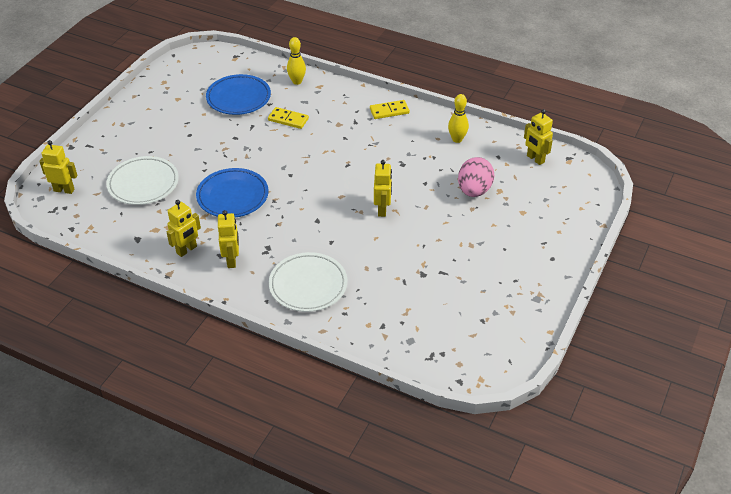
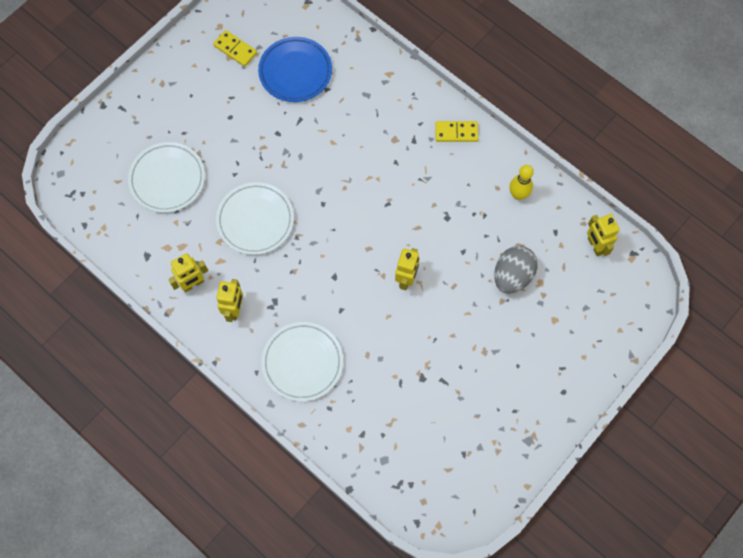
camera: 15 degrees right, 25 degrees up
yellow robot [39,140,77,194] -> none
blue plate [196,168,268,218] -> white plate [216,182,294,255]
yellow domino [268,107,309,129] -> yellow domino moved to [213,30,257,67]
yellow bowling pin [287,37,306,85] -> none
pink egg [458,157,494,197] -> grey egg [494,246,538,294]

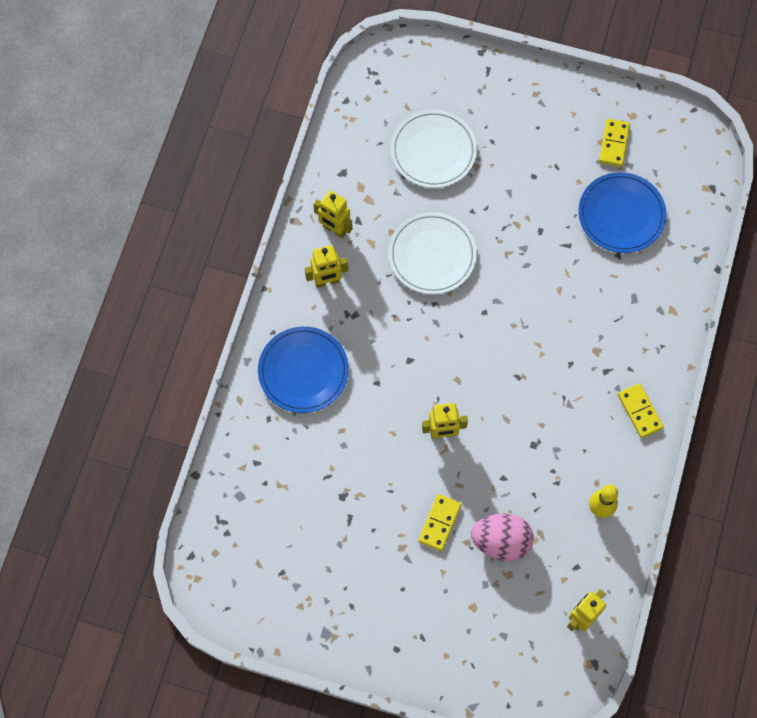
camera: 65 degrees right, 0 degrees up
white plate [262,322,343,402] -> blue plate [258,326,349,413]
grey egg [494,246,538,294] -> pink egg [471,514,534,561]
none -> yellow domino [418,494,462,551]

